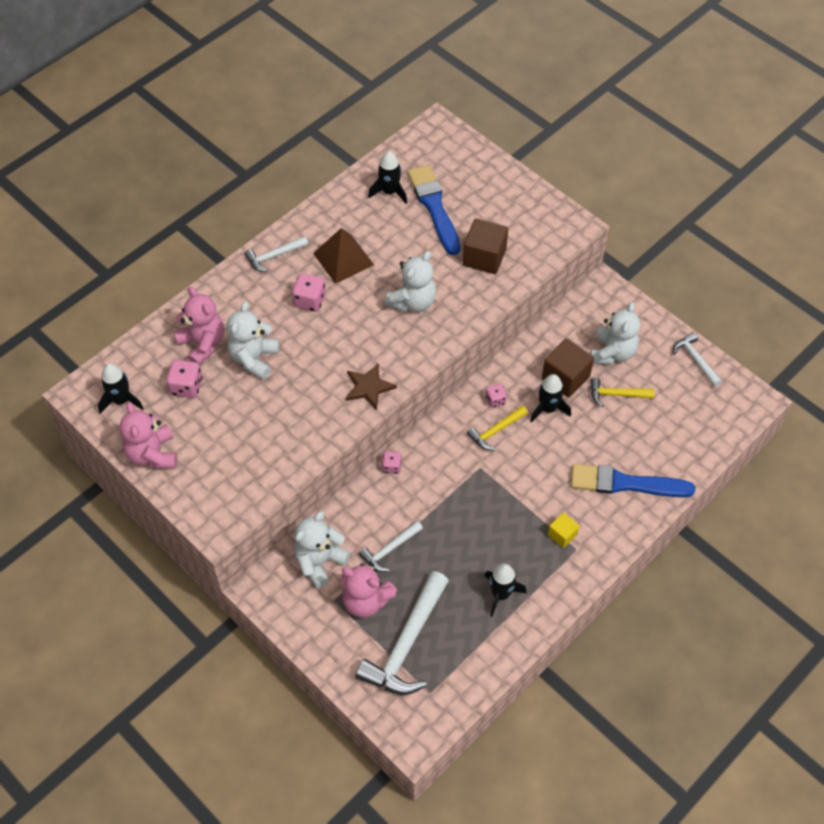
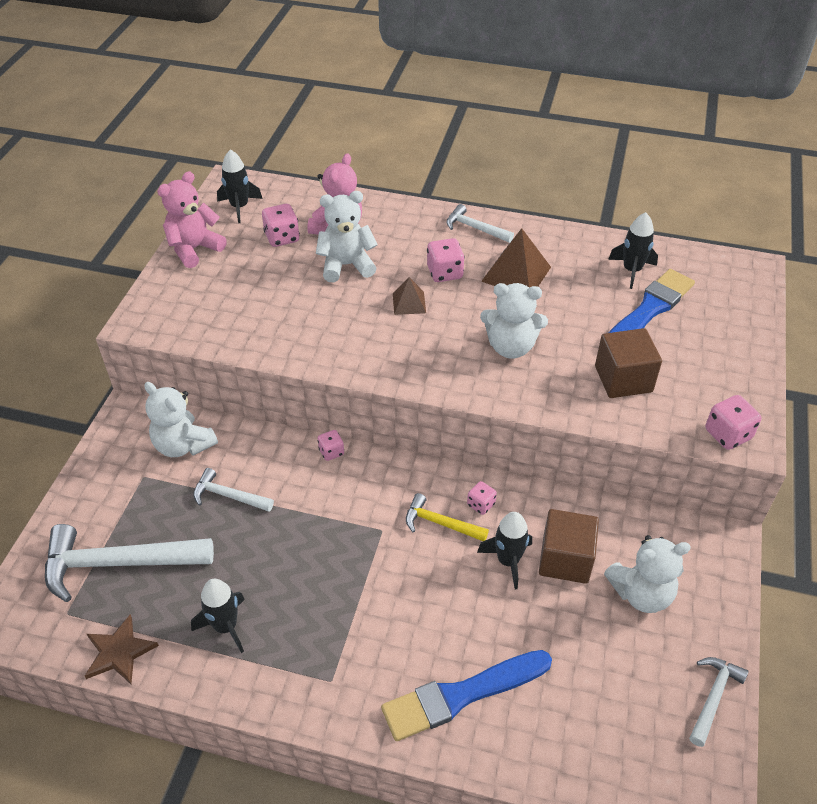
camera: 60 degrees right, 10 degrees down
white teddy bear [294,511,350,588] -> white teddy bear turned 150 degrees counterclockwise [144,382,218,457]
pink teddy bear [341,563,397,618] -> none
brown star [346,363,397,410] -> brown star moved to [85,614,159,684]
yellow cube [548,512,579,548] -> none
blue brush [571,464,695,497] -> blue brush turned 90 degrees counterclockwise [381,650,552,741]
yellow hammer [590,378,655,407] -> none
none -> brown pyramid [393,277,426,315]
none -> pink dice [706,395,762,450]

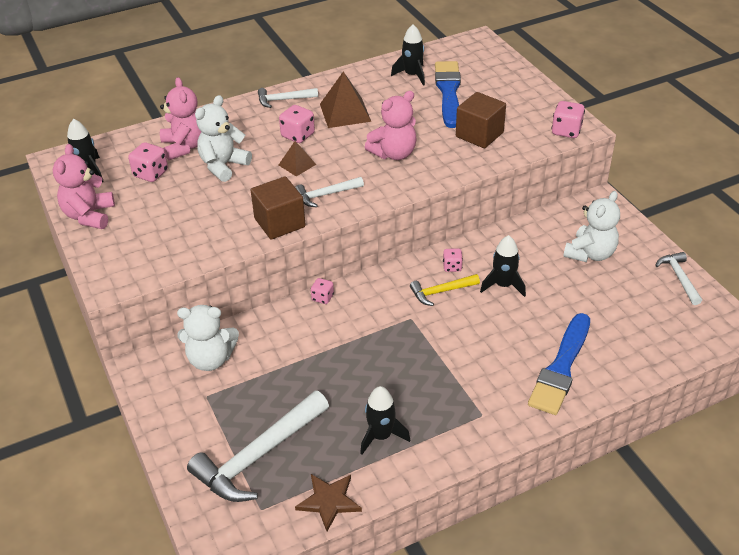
camera: 40 degrees left, 5 degrees down
white hammer [193,468,274,512] -> white hammer moved to [295,177,364,207]
white teddy bear [480,283,548,359] -> pink teddy bear [365,91,417,160]
brown cube [539,509,599,584] -> brown cube moved to [251,177,306,240]

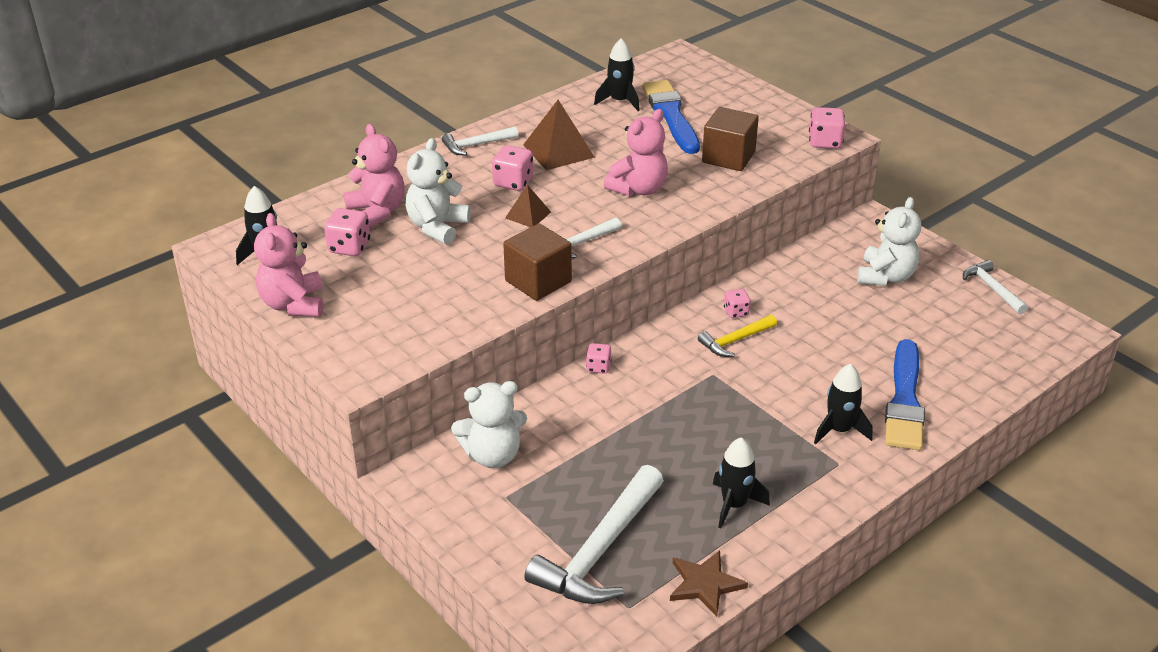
camera: 15 degrees left, 5 degrees down
black rocket [480,235,526,297] -> black rocket moved to [814,364,873,444]

